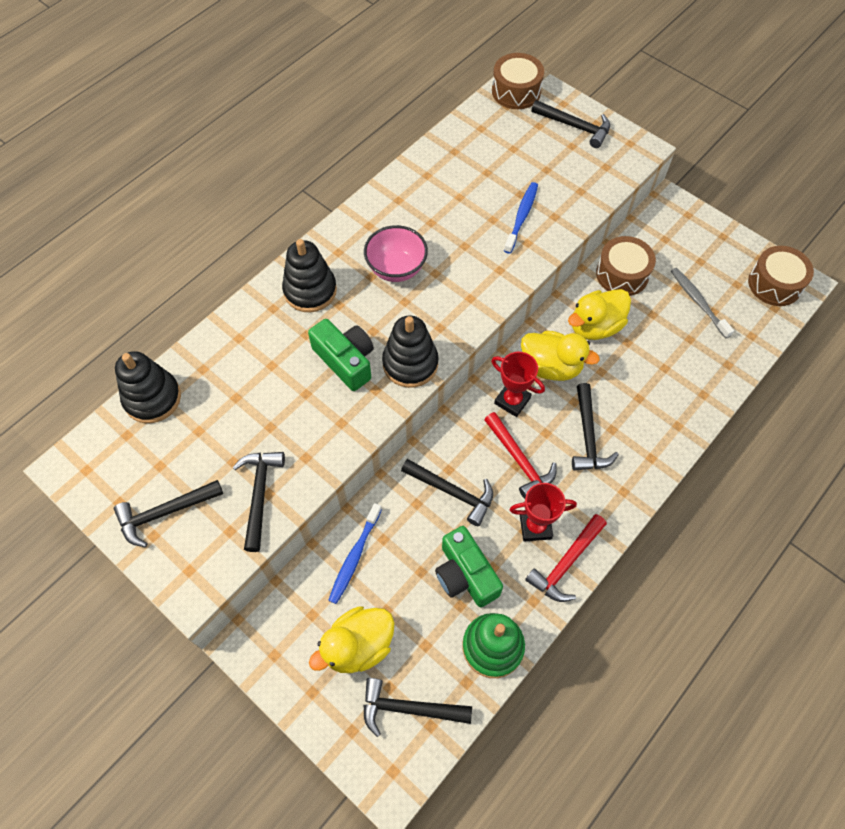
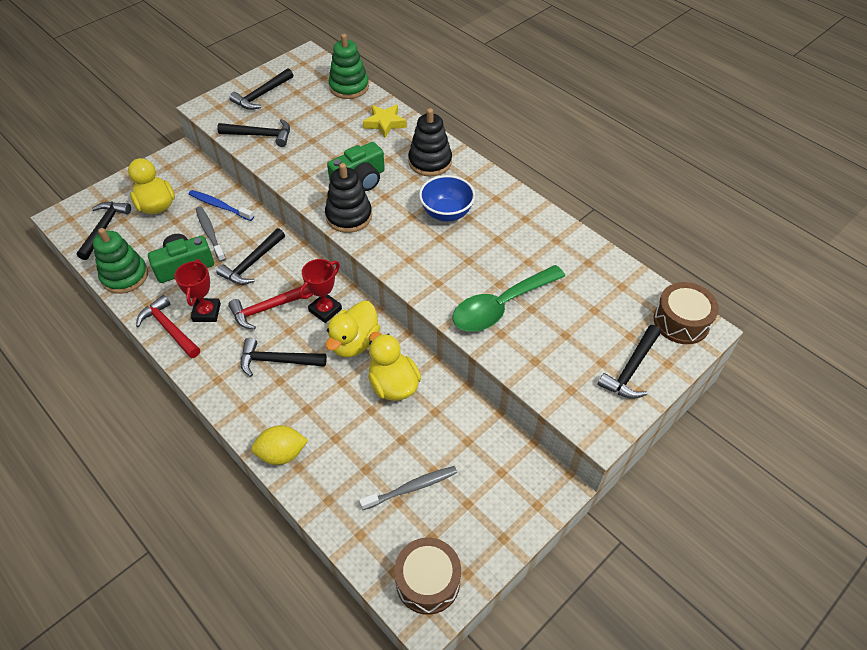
camera: 95 degrees right, 10 degrees down
black hammer [114,480,223,547] -> black hammer turned 120 degrees counterclockwise [229,68,293,110]
black stacking toy [115,351,181,423] -> green stacking toy [329,34,369,99]
pink bowl [364,225,428,282] -> blue bowl [419,175,475,222]
blue toothbrush [504,182,538,254] -> green spoon [453,265,565,332]
brown drum [596,236,656,296] -> none
none -> grey toothbrush [196,206,226,262]
none -> yellow lemon [251,425,308,465]
none -> yellow star [363,104,407,138]

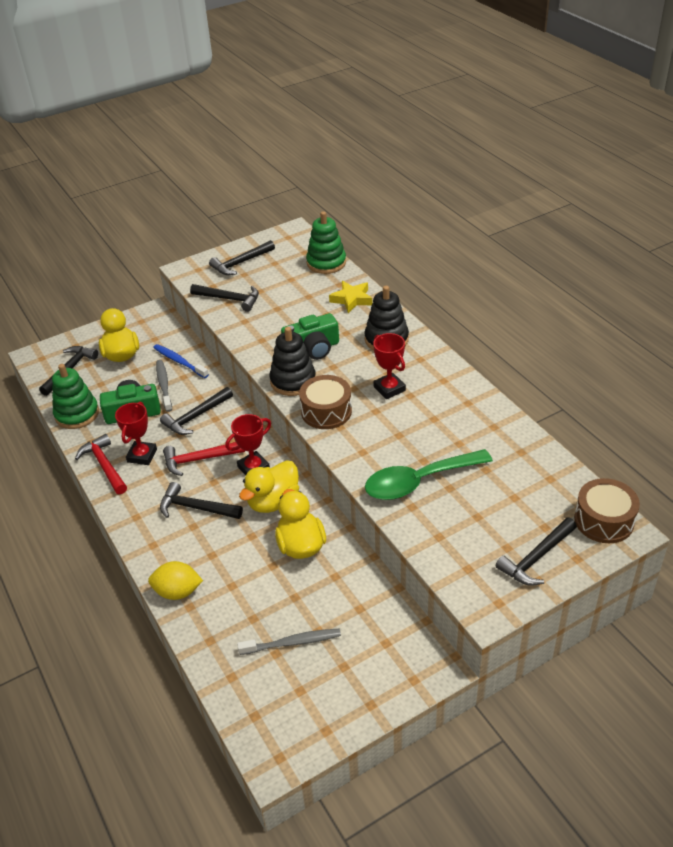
camera: 15 degrees right, 10 degrees down
brown drum [394,538,461,615] -> brown drum moved to [299,375,352,429]
blue bowl [419,175,475,222] -> red trophy [373,333,406,399]

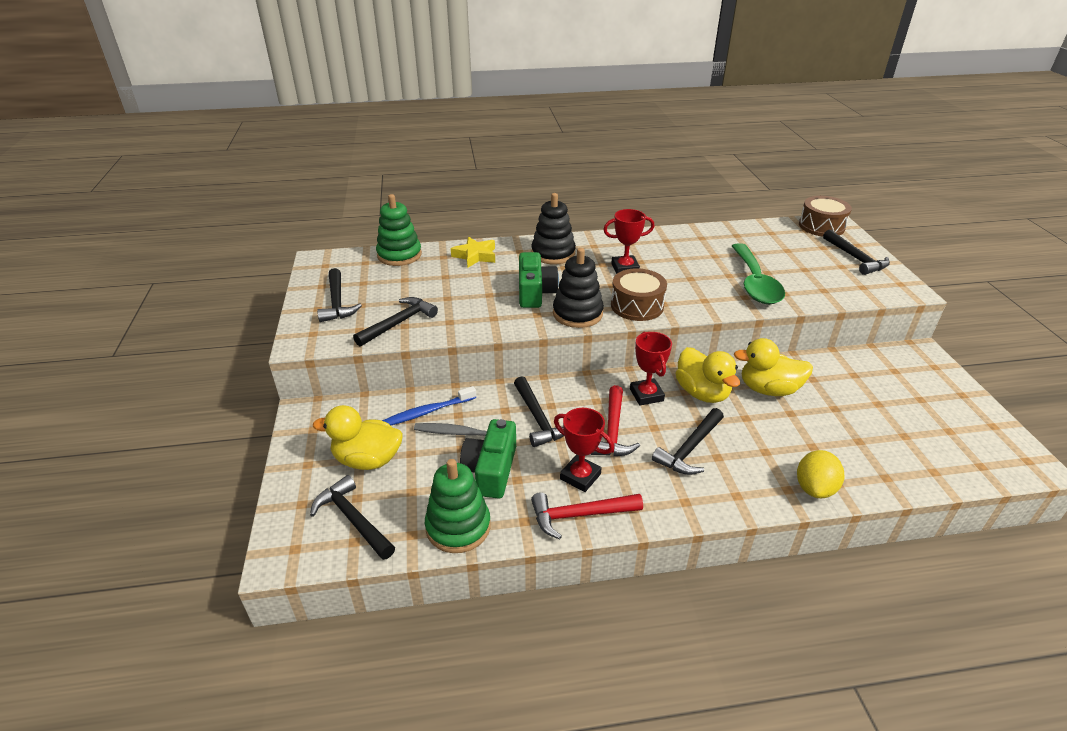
camera: 70 degrees left, 5 degrees down
grey toothbrush [237,628,341,655] -> none

